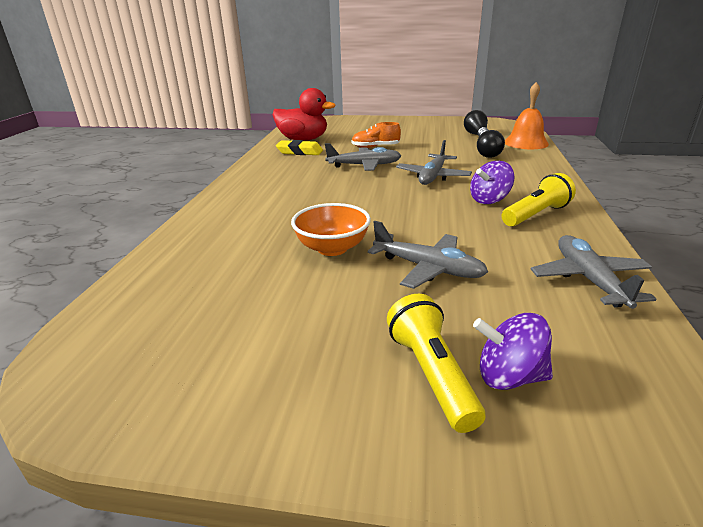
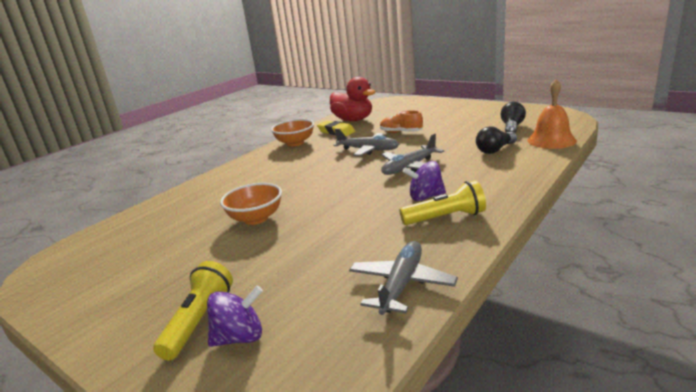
camera: 30 degrees right, 5 degrees down
grey plane [367,221,488,289] -> none
purple spinning top [473,313,553,390] -> purple spinning top turned 120 degrees clockwise [207,286,263,347]
none -> orange bowl [271,119,314,146]

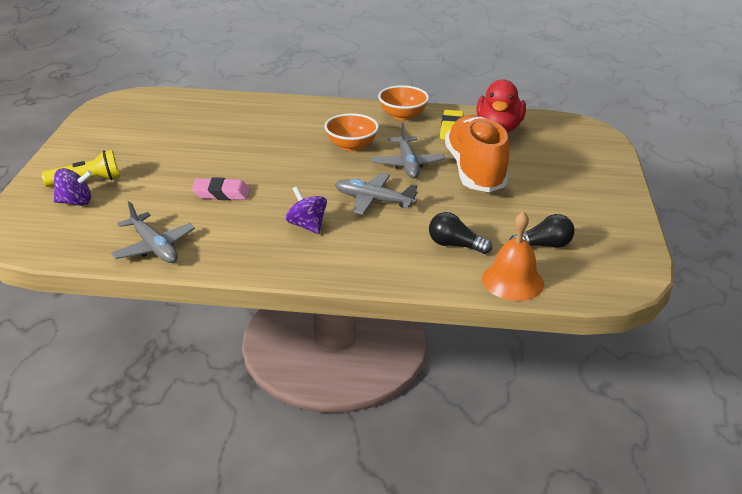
camera: 55 degrees right, 10 degrees up
purple spinning top [207,286,263,347] -> purple spinning top turned 45 degrees counterclockwise [54,168,92,206]
orange bowl [220,183,282,225] -> orange bowl moved to [324,113,379,151]
grey plane [349,241,458,315] -> grey plane turned 60 degrees clockwise [111,201,195,263]
orange shoe [380,110,423,133] -> orange shoe [445,115,509,192], size x2.15
yellow flashlight [399,180,486,225] -> none
none -> pink eraser [192,177,250,200]

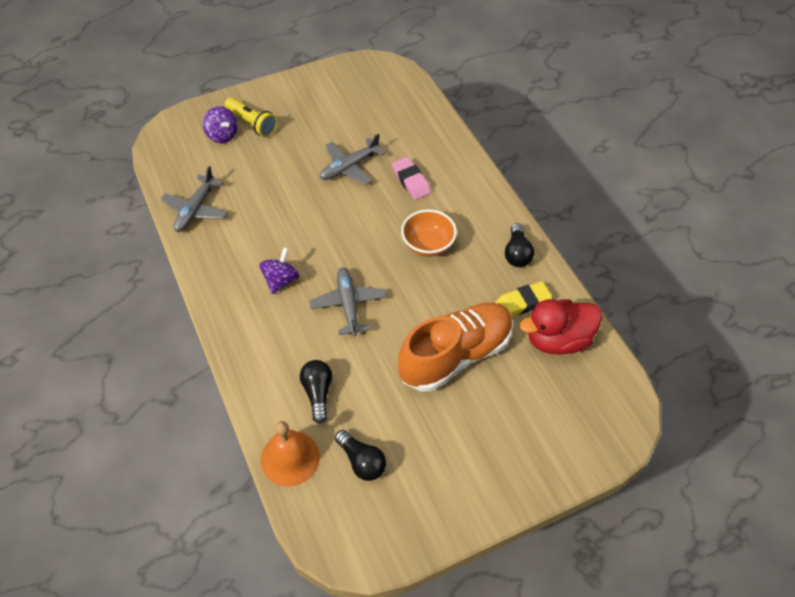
camera: 60 degrees right, 20 degrees up
pink eraser [192,177,250,200] -> pink eraser moved to [392,157,431,200]
grey plane [371,123,446,178] -> grey plane moved to [320,133,385,185]
orange bowl [378,85,429,120] -> black light bulb [505,223,534,267]

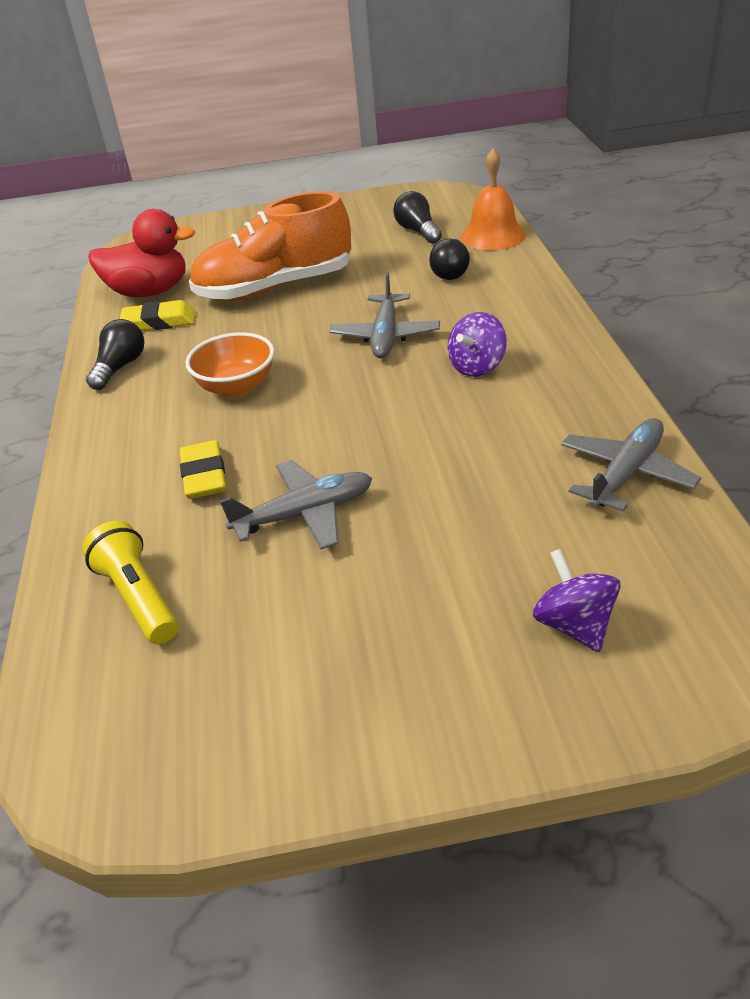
camera: 160 degrees left, 15 degrees down
yellow flashlight [225,98,278,137] -> yellow flashlight moved to [82,521,178,645]
pink eraser [392,157,431,200] -> yellow eraser [180,440,227,499]

